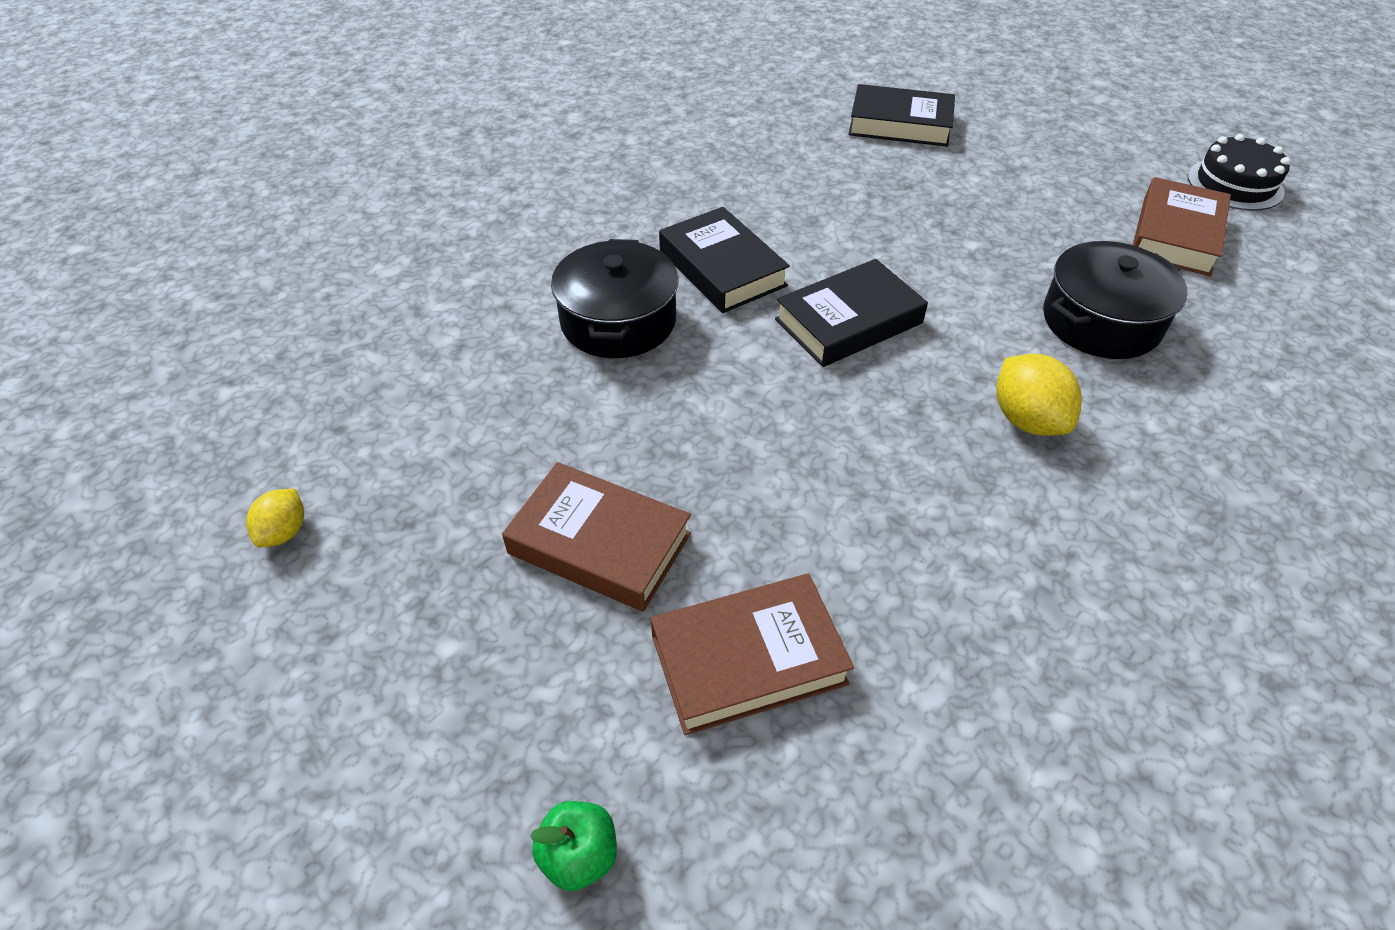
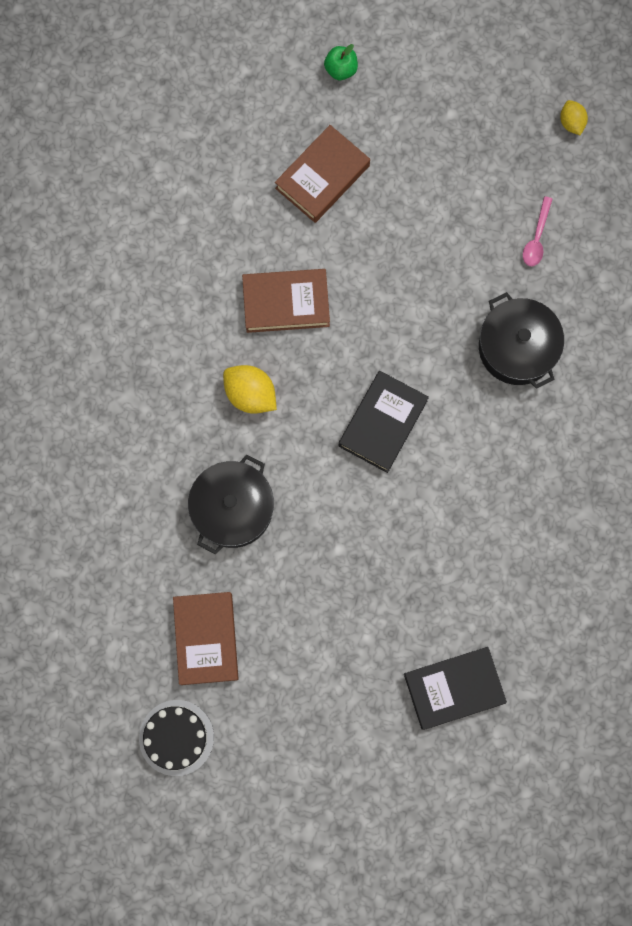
camera: 150 degrees right, 30 degrees up
brown book [502,462,691,612] -> brown book moved to [242,269,330,333]
black book [659,207,790,313] -> none
none -> pink spoon [523,196,553,266]

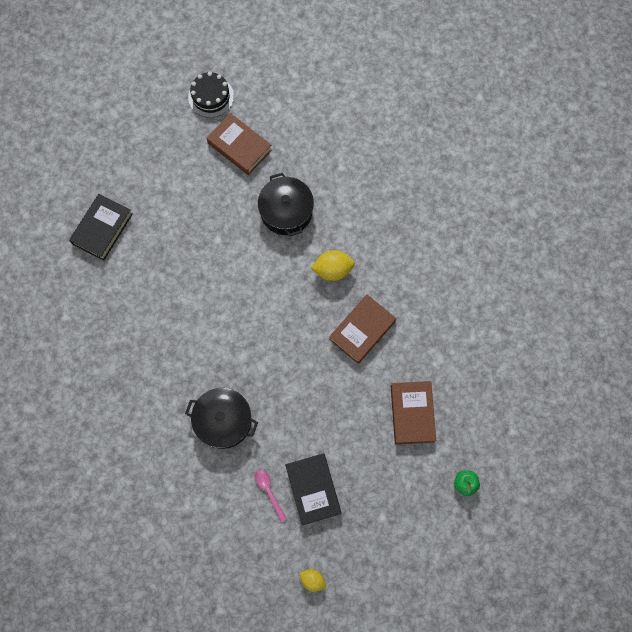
camera: 135 degrees right, 5 degrees down
black book [339,371,429,473] -> black book moved to [285,453,341,525]

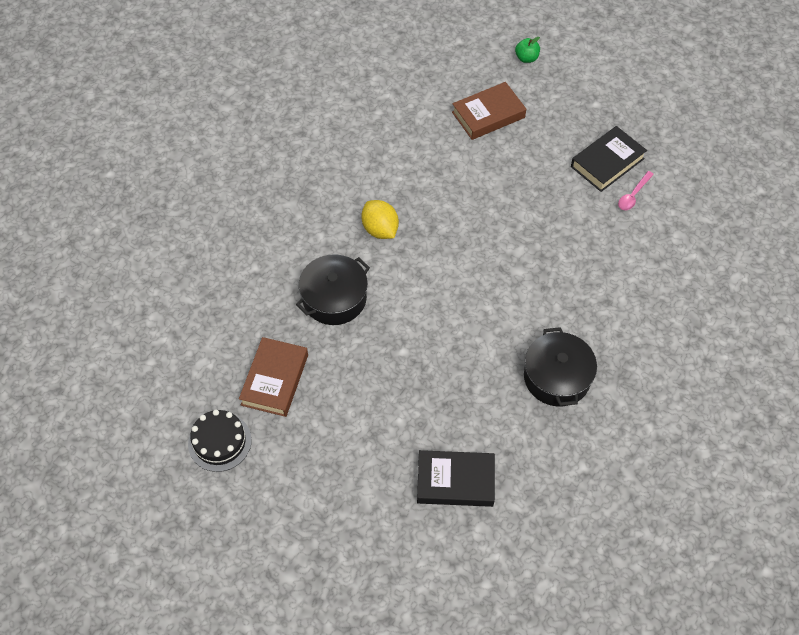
camera: 115 degrees left, 15 degrees down
black pot [185,388,258,449] -> black pot moved to [524,327,597,407]
yellow lemon [299,569,326,592] -> none
brown book [329,294,396,364] -> none

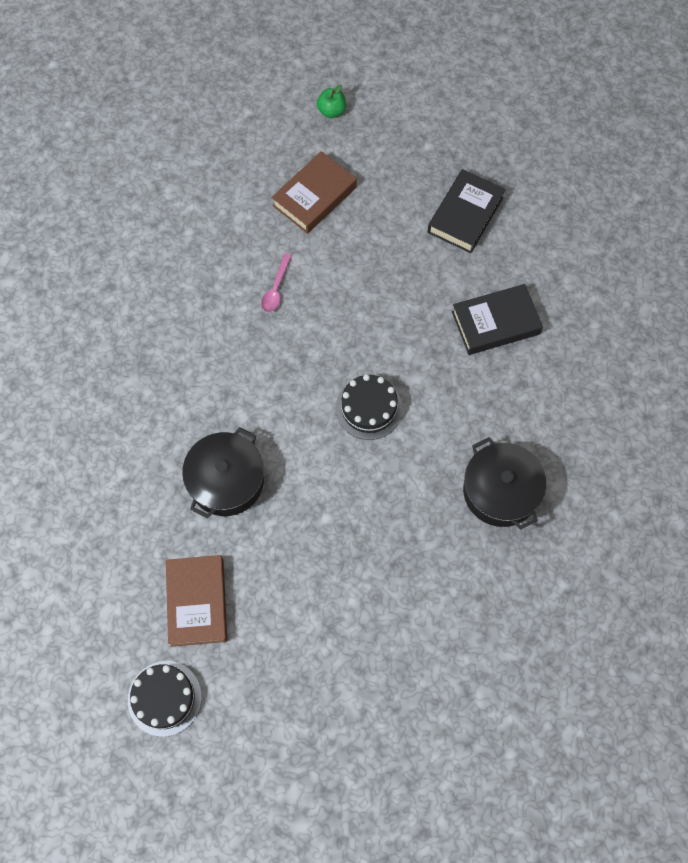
camera: 20 degrees left, 10 degrees up
yellow lemon [361,200,399,239] -> none
black book [417,450,495,507] -> black book moved to [452,284,543,355]
pink spoon [618,171,654,210] -> pink spoon moved to [261,253,292,312]
none -> black cake [336,374,403,440]

